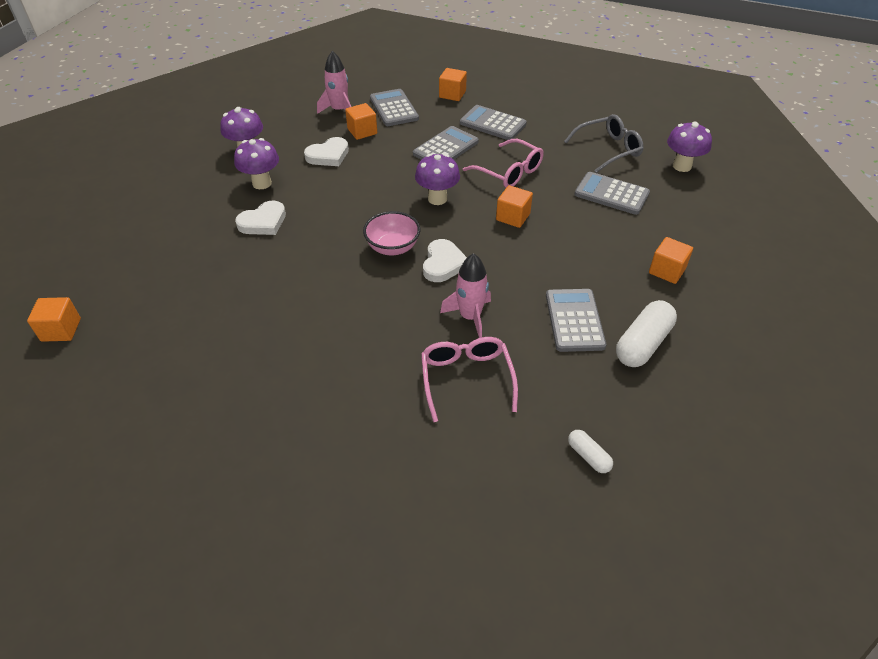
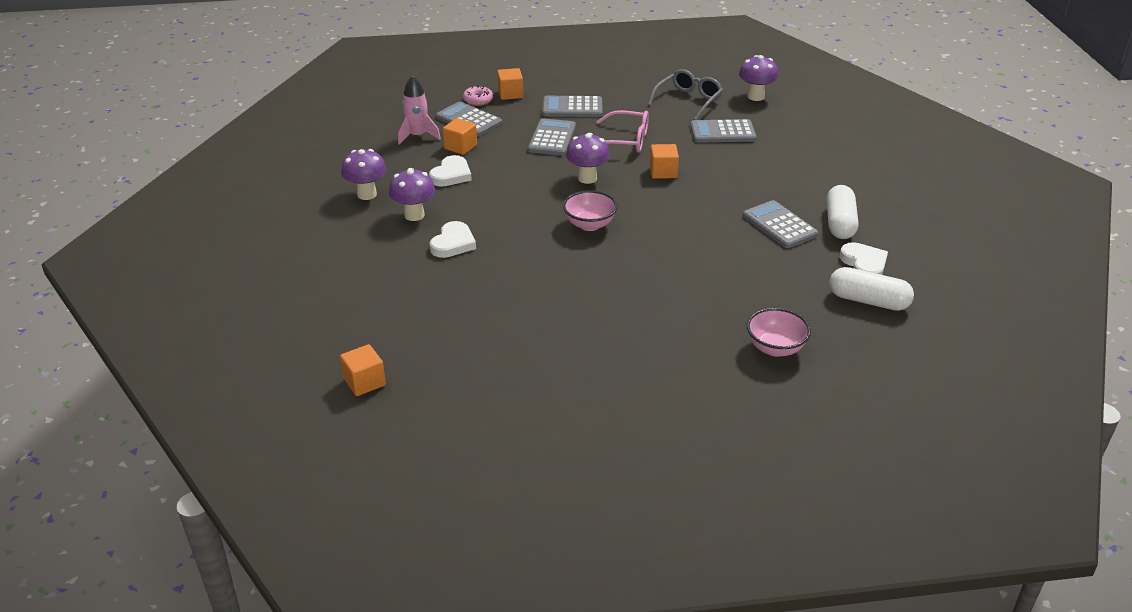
camera: 30 degrees left, 10 degrees down
pink glasses [421,337,518,422] -> none
white heart [423,239,467,282] -> white heart moved to [840,242,888,275]
pink rocket [440,253,491,338] -> none
white capsule [568,430,613,473] -> white capsule [829,267,914,311], size x1.89
orange cube [649,237,693,284] -> none
none -> pink donut [463,85,493,106]
none -> pink bowl [747,308,811,357]

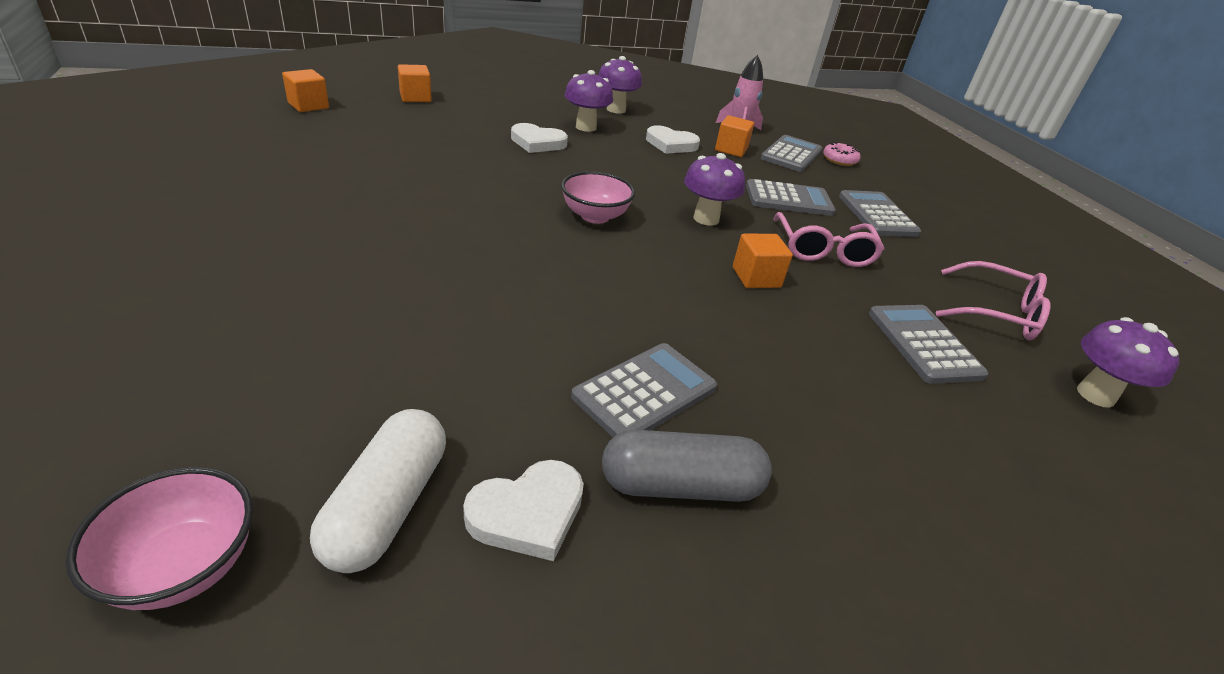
camera: 75 degrees right, 0 degrees up
orange cube [497,68,523,100] -> orange cube moved to [398,64,432,102]
grey glasses [648,69,723,120] -> pink glasses [936,261,1051,340]
pink bowl [747,308,811,357] -> pink bowl moved to [66,467,253,610]
white capsule [827,185,858,239] -> grey capsule [602,430,772,502]

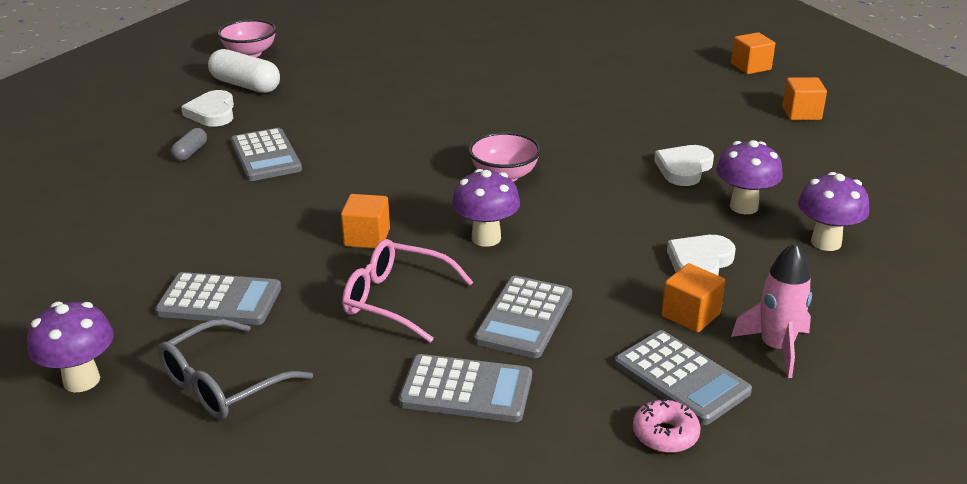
camera: 115 degrees right, 5 degrees down
grey capsule [602,430,772,502] -> grey capsule [171,128,207,161], size x0.53
pink glasses [936,261,1051,340] -> grey glasses [158,319,313,420]

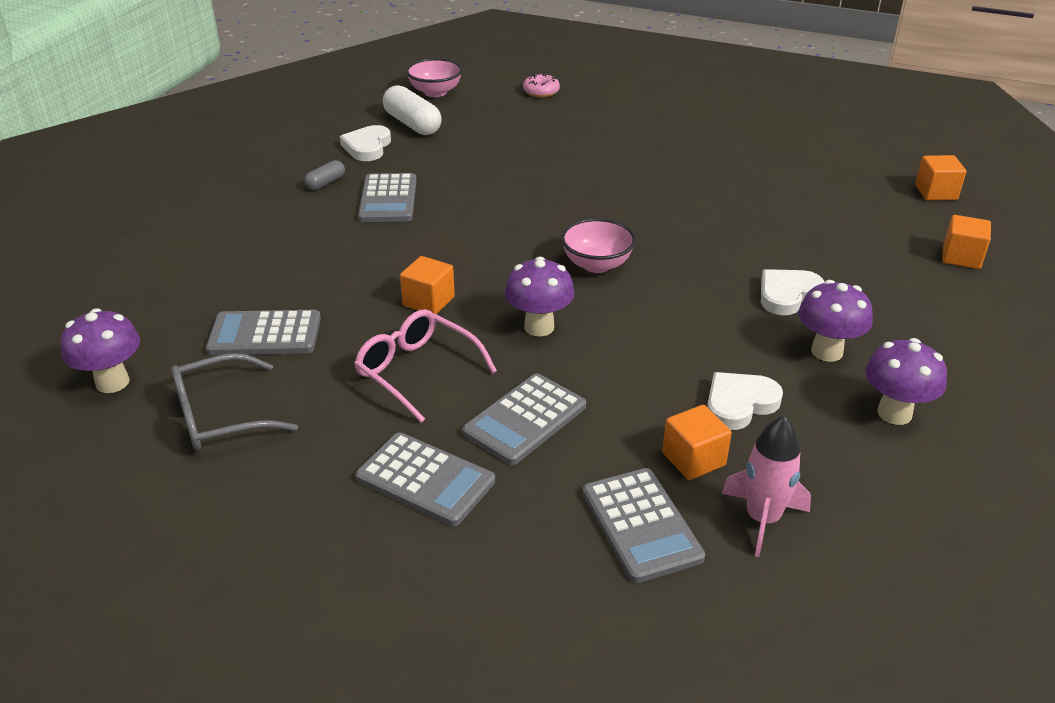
camera: 20 degrees right, 5 degrees up
grey calculator [155,272,281,325] -> grey calculator turned 150 degrees clockwise [206,310,321,355]
pink donut [633,399,701,453] -> pink donut moved to [523,73,560,97]

